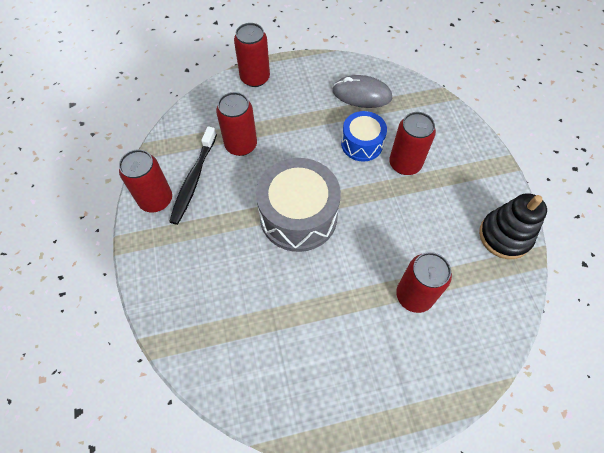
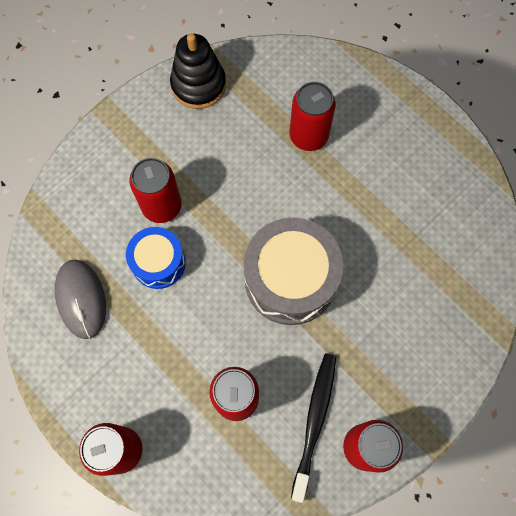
camera: 120 degrees left, 10 degrees up
black toothbrush [169,126,217,225] -> black toothbrush turned 60 degrees counterclockwise [291,353,336,503]

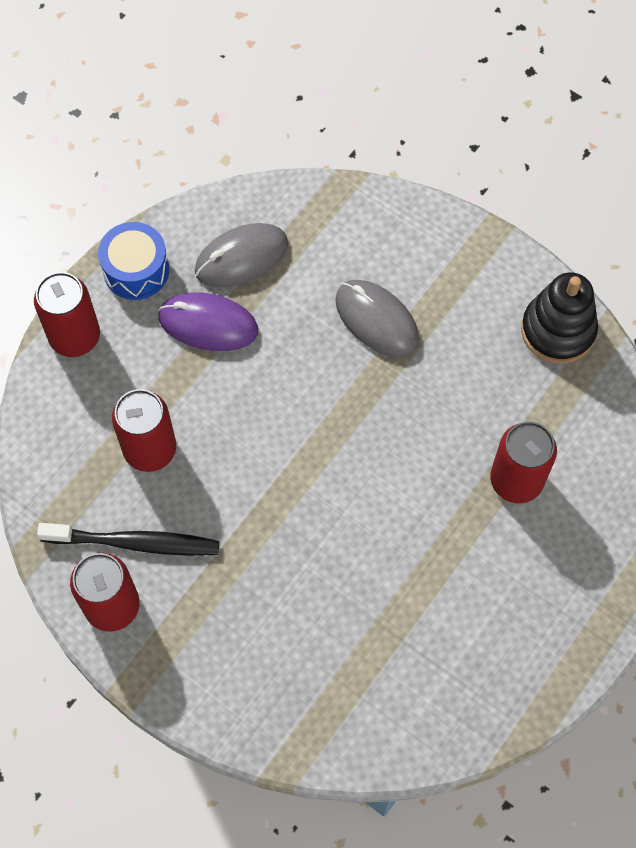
camera: 80 degrees right, 5 degrees down
blue drum [126,227,186,289] -> blue drum moved to [98,222,169,300]
red can [129,158,182,223] -> grey mouse [335,280,419,358]
grey drum [244,218,343,325] -> none
none -> purple mouse [158,292,258,351]

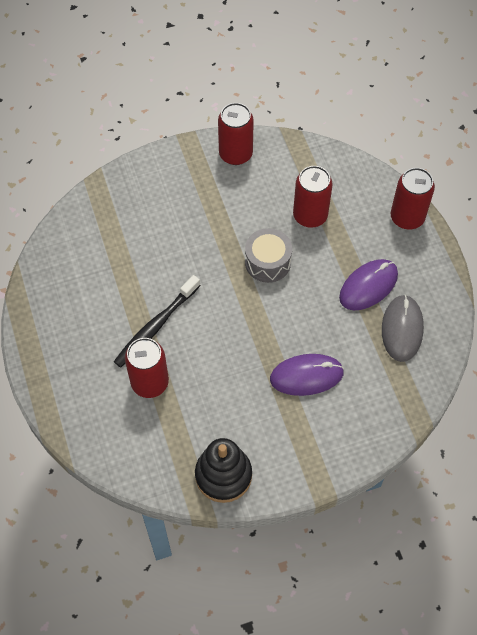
camera: 125 degrees right, 5 degrees down
black toothbrush [37,523,219,556] -> black toothbrush moved to [114,275,201,368]
blue drum [98,222,169,300] -> none
grey mouse [335,280,419,358] -> purple mouse [270,354,344,396]
none -> grey drum [245,228,292,283]

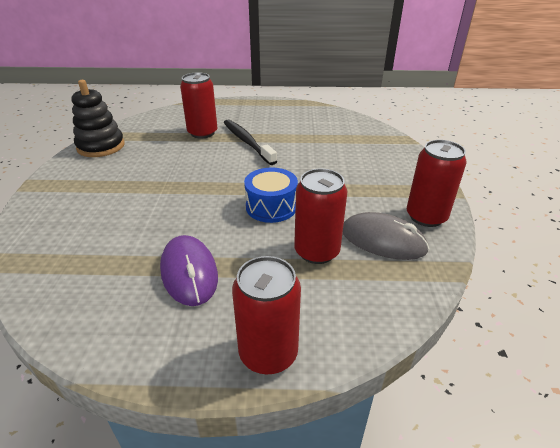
camera: 110 degrees right, 25 degrees down
grey drum [245,228,292,283] -> blue drum [244,167,298,223]
purple mouse [270,354,344,396] -> none
grey mouse [382,295,424,362] -> grey mouse moved to [343,212,429,260]

